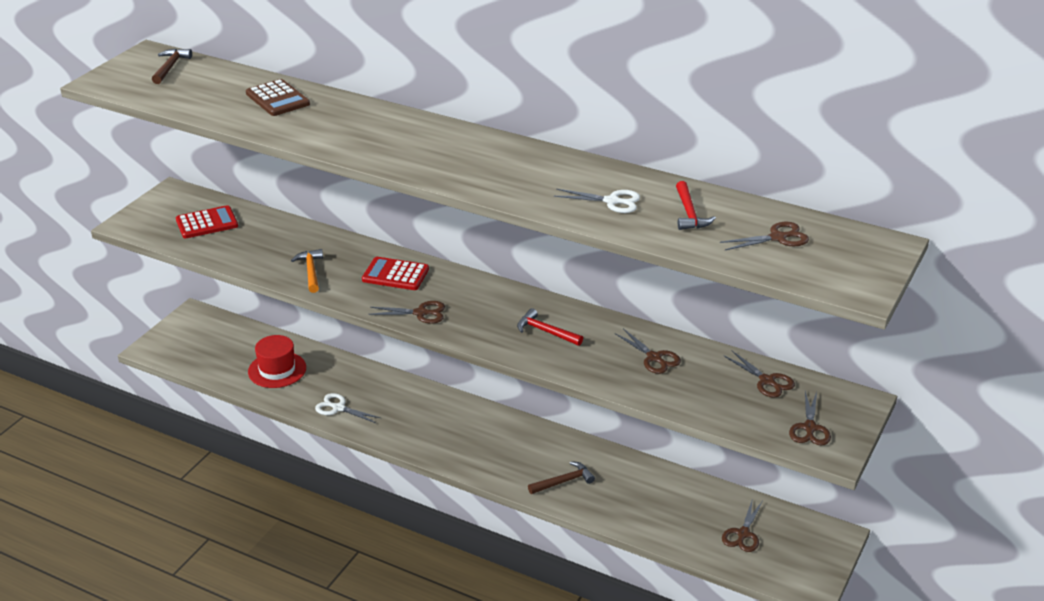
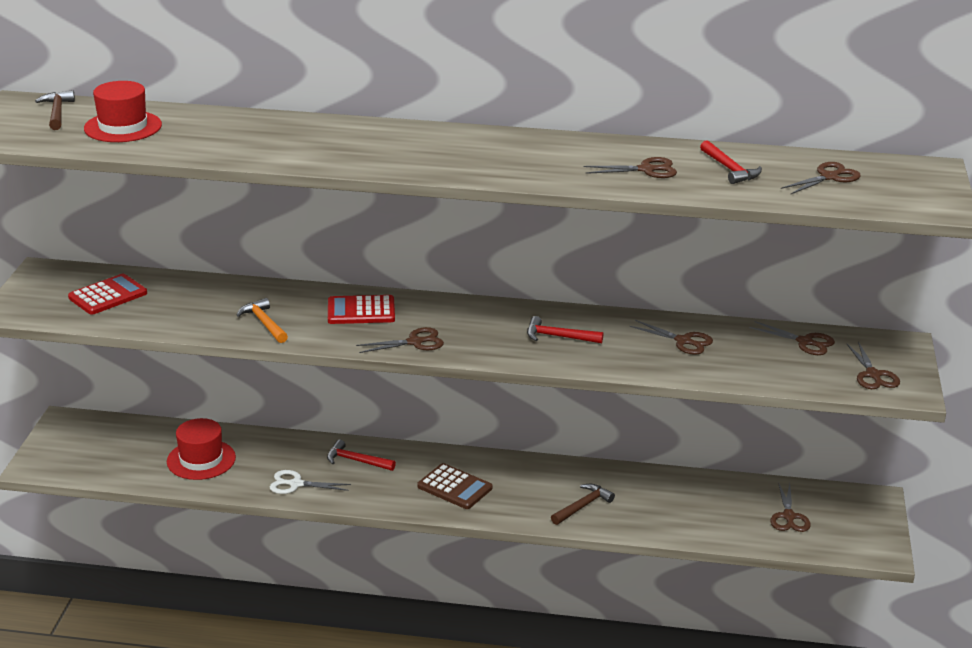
camera: 20 degrees left, 5 degrees down
brown calculator [246,79,310,116] -> brown calculator moved to [417,463,492,509]
white scissors [554,189,640,213] -> brown scissors [584,157,677,178]
none -> red hat [84,81,162,142]
none -> red hammer [327,439,396,471]

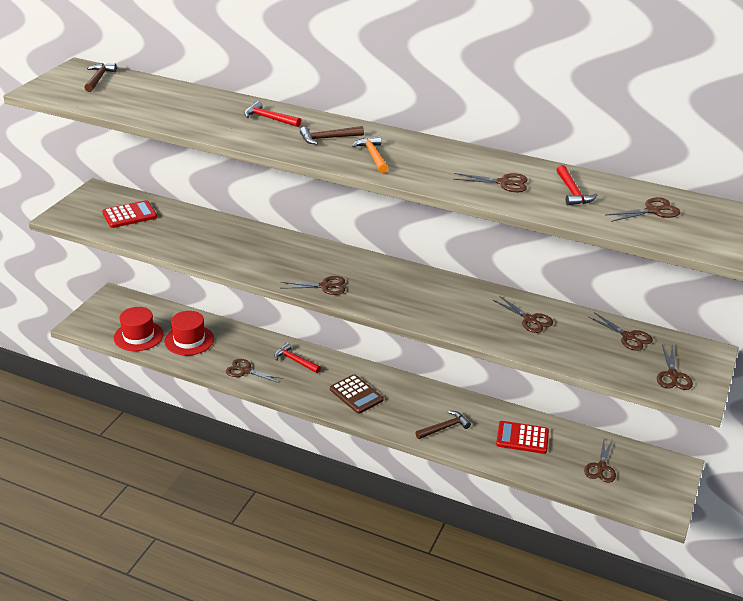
camera: 15 degrees right, 5 degrees up
red hat [84,81,162,142] -> red hat moved to [114,307,164,351]
orange hammer [236,298,288,343] -> orange hammer moved to [352,136,388,173]
white scissors [270,470,351,494] -> brown scissors [226,359,283,383]
red calculator [328,295,395,324] -> red calculator moved to [496,421,549,454]
red hammer [527,316,603,343] -> red hammer moved to [244,101,301,127]
none -> brown hammer [300,126,364,145]

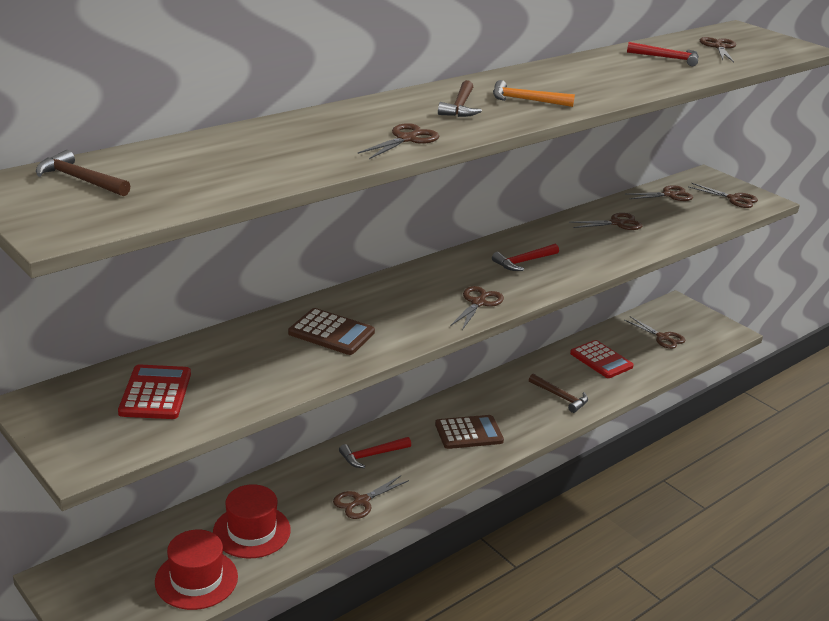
camera: 65 degrees left, 5 degrees down
red hammer [244,101,301,127] -> red hammer moved to [492,244,559,271]
brown hammer [415,411,471,439] -> brown hammer turned 135 degrees clockwise [529,374,588,413]
brown scissors [453,173,528,192] -> brown scissors moved to [357,123,439,159]
red calculator [496,421,549,454] -> red calculator turned 75 degrees counterclockwise [570,340,634,378]
none -> brown calculator [288,308,375,355]

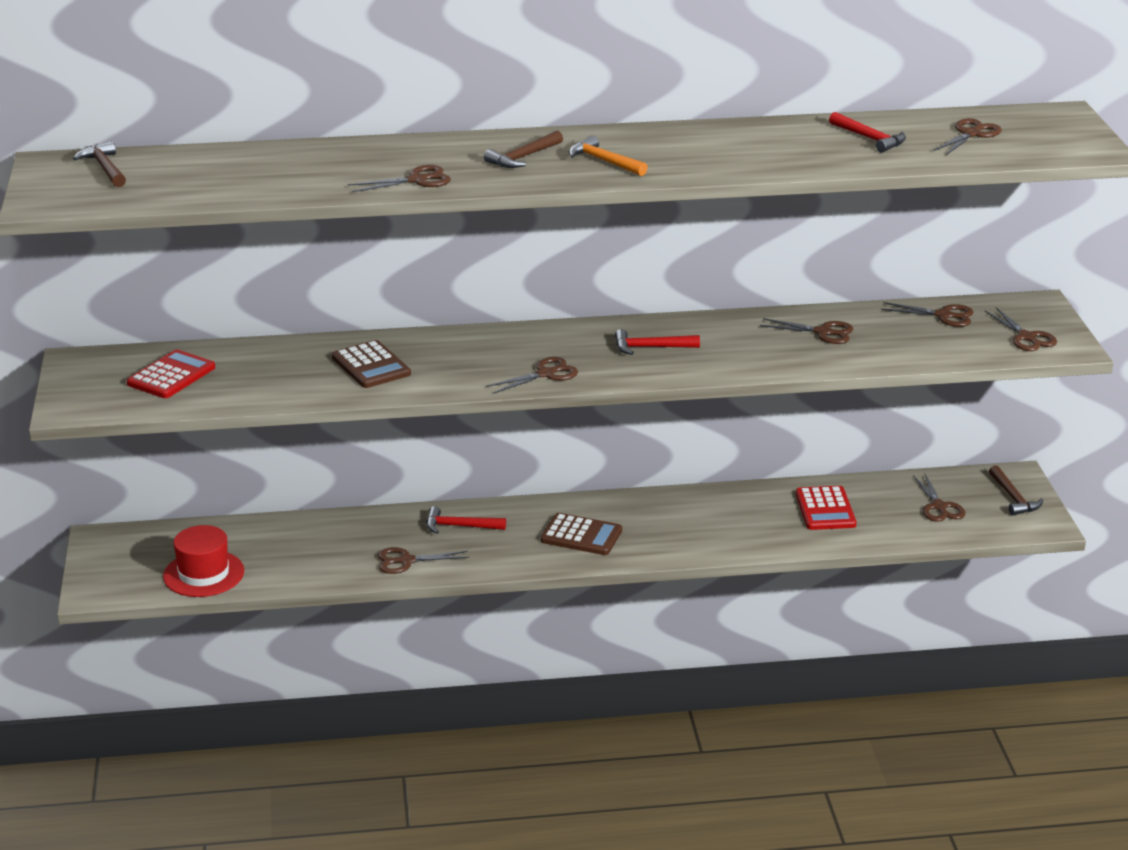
camera: 35 degrees right, 0 degrees up
red hat [213,484,291,558] -> none
brown hammer [529,374,588,413] -> brown hammer moved to [989,465,1043,515]

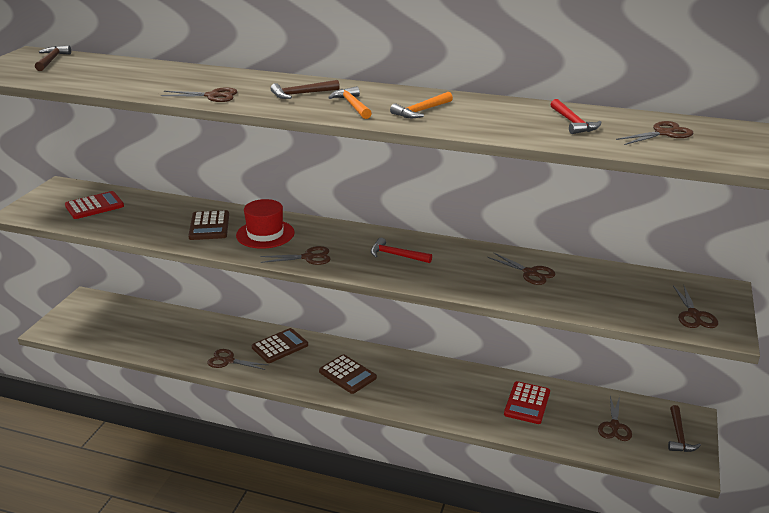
camera: 25 degrees right, 0 degrees up
red hat [163,525,244,597] -> red hat moved to [236,199,294,249]
red hammer [427,506,506,534] -> brown calculator [252,328,308,363]
brown scissors [881,302,973,327] -> none
none -> orange hammer [390,92,453,118]

